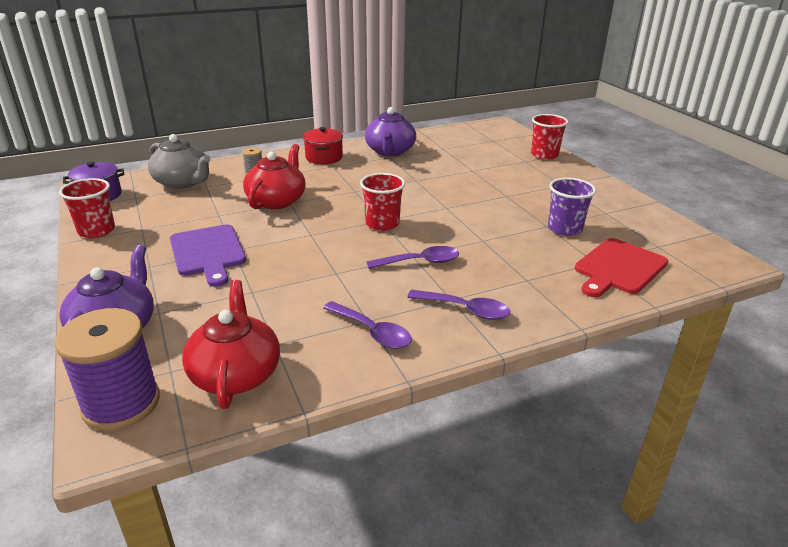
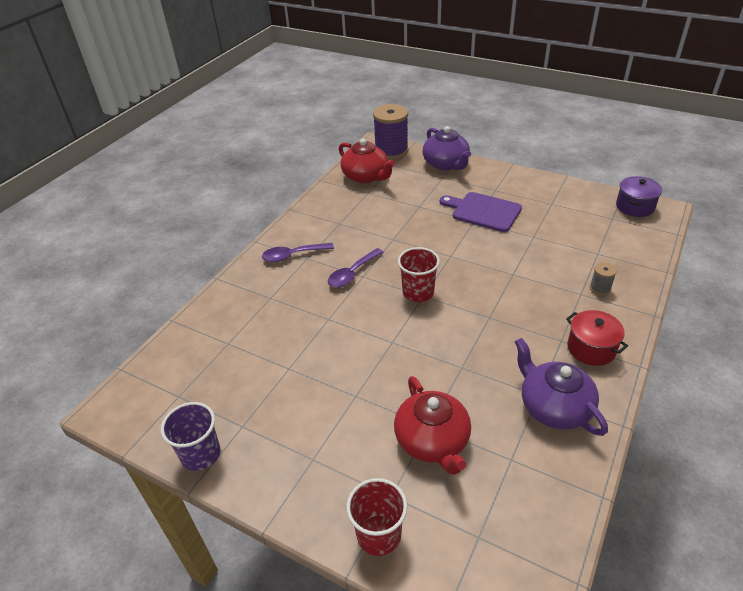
camera: 145 degrees right, 10 degrees up
red cup [59,178,115,238] -> none
grey teapot [148,134,211,189] -> none
red teapot [243,144,306,209] -> red teapot moved to [394,376,471,475]
purple spoon [323,301,412,349] -> none
purple cup [548,178,596,236] -> purple cup moved to [161,402,220,471]
red cutting board [575,238,668,297] -> none

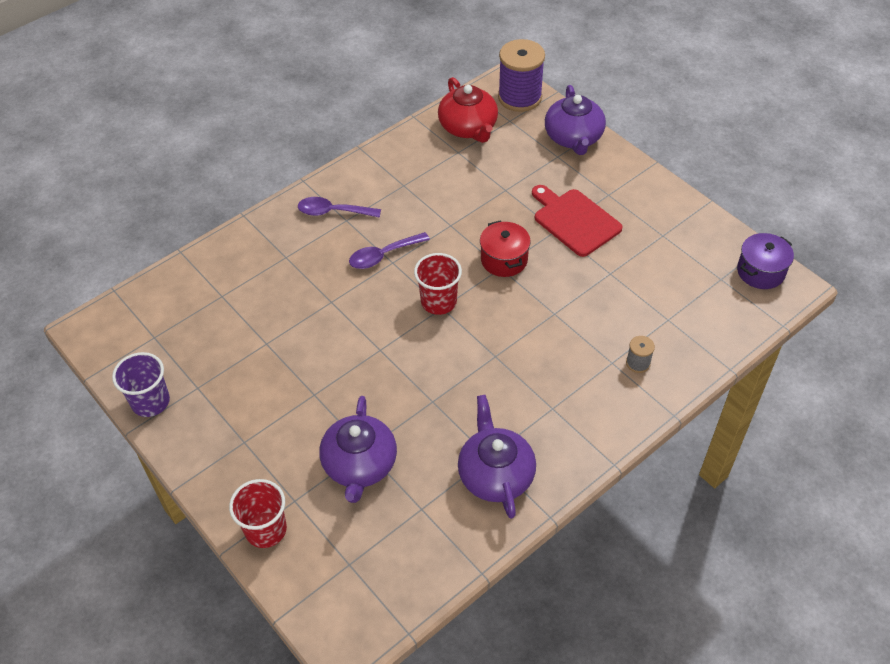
camera: 20 degrees right, 10 degrees up
red teapot [394,376,471,475] -> purple teapot [319,396,397,503]
purple cutting board [440,192,522,232] -> red cutting board [532,185,623,257]
red pot [566,310,628,366] -> red pot moved to [480,220,531,277]

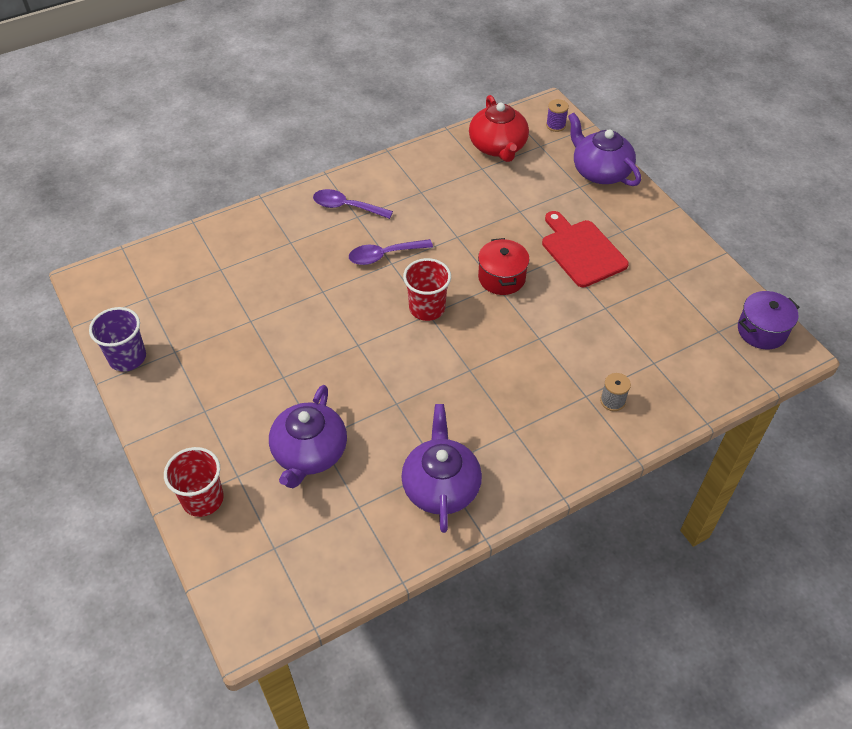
camera: 10 degrees right, 0 degrees up
purple spool [498,39,545,112] -> purple spool [546,99,569,132], size x0.45
purple teapot [545,85,606,155] -> purple teapot turned 135 degrees clockwise [568,113,641,186]

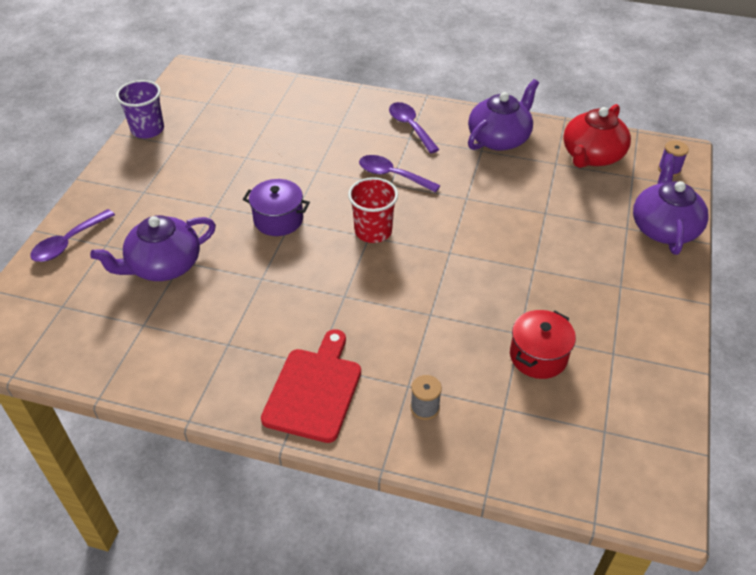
camera: 45 degrees right, 5 degrees down
red cup [164,447,224,517] -> purple spoon [30,209,115,262]
purple teapot [401,404,482,533] -> purple teapot moved to [468,79,539,151]
red pot [478,238,530,295] -> red pot moved to [510,310,576,379]
red cutting board [542,211,629,287] -> red cutting board moved to [261,329,361,443]
purple pot [738,291,800,349] -> purple pot moved to [243,179,310,236]

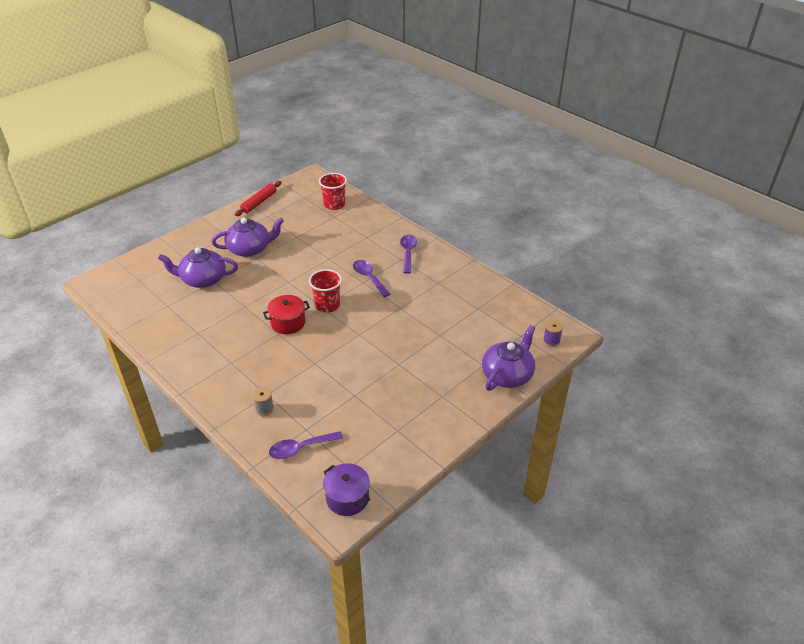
camera: 30 degrees right, 5 degrees down
purple spoon [30,209,115,262] -> purple spoon moved to [269,431,343,459]
purple cup [116,80,164,138] -> red rolling pin [235,181,281,216]
purple pot [243,179,310,236] -> purple pot moved to [323,463,370,516]
red cutting board [261,329,361,443] -> none
purple teapot [468,79,539,151] -> purple teapot moved to [212,218,284,257]
red pot [510,310,576,379] -> red pot moved to [263,295,310,334]
red teapot [563,104,631,168] -> none
none -> red cup [319,173,347,210]

